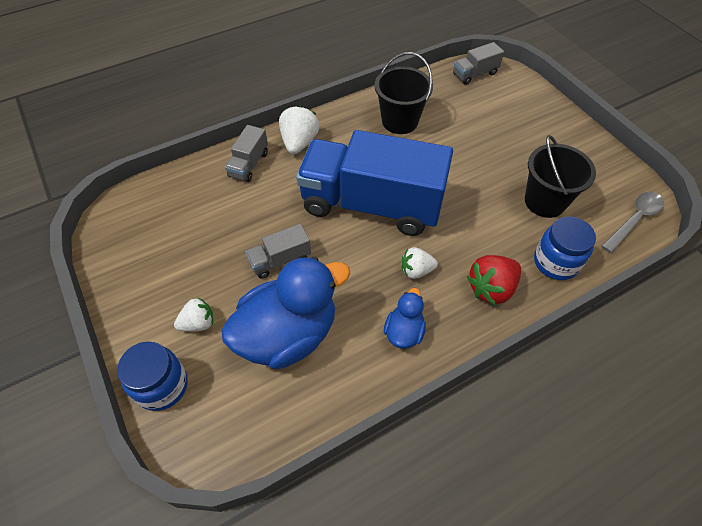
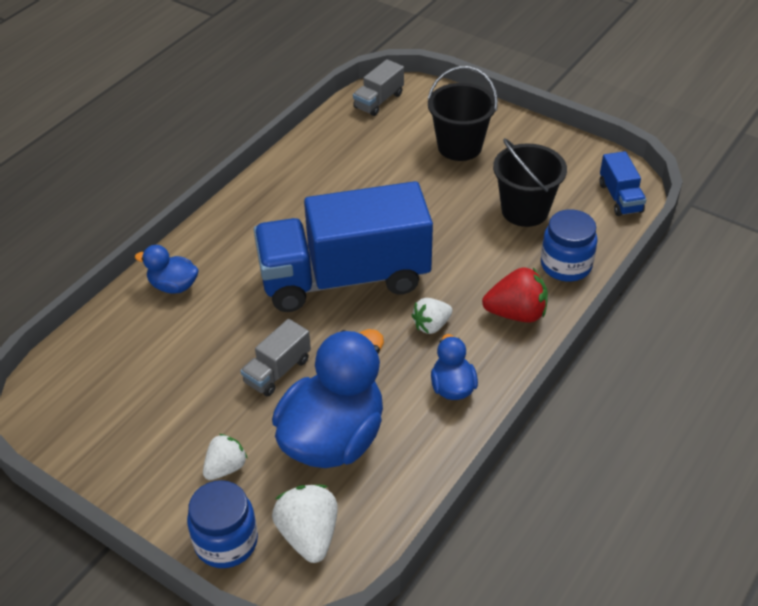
camera: 25 degrees left, 10 degrees down
grey truck [225,125,268,182] -> blue duck [135,245,199,294]
white strawberry [279,105,319,154] -> white strawberry moved to [272,485,338,563]
black bucket [375,52,433,134] -> black bucket moved to [428,66,498,161]
red strawberry [467,255,521,305] -> red strawberry turned 120 degrees counterclockwise [482,267,548,323]
grey spoon [602,192,664,253] -> blue truck [600,151,646,216]

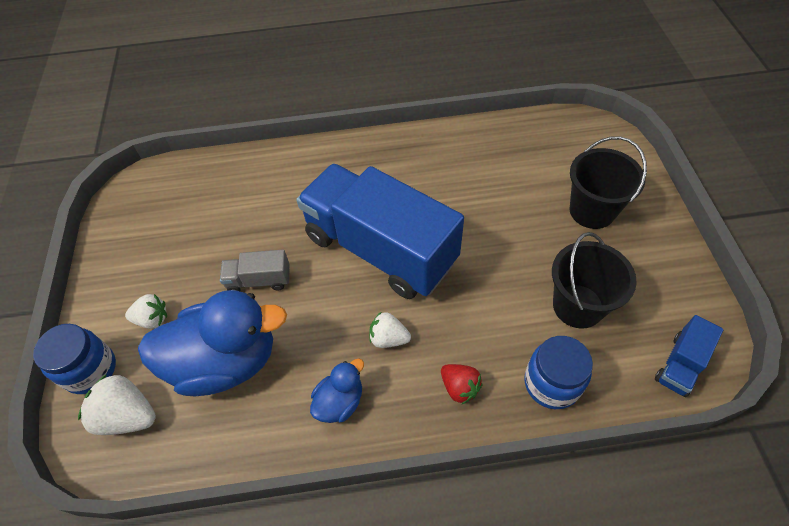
camera: 50 degrees right, 10 degrees up
blue duck [135,245,199,294] -> none
white strawberry [272,485,338,563] -> white strawberry turned 105 degrees counterclockwise [78,374,156,435]
grey truck [353,59,404,116] -> none
red strawberry [482,267,548,323] -> red strawberry [441,364,482,404], size x0.65

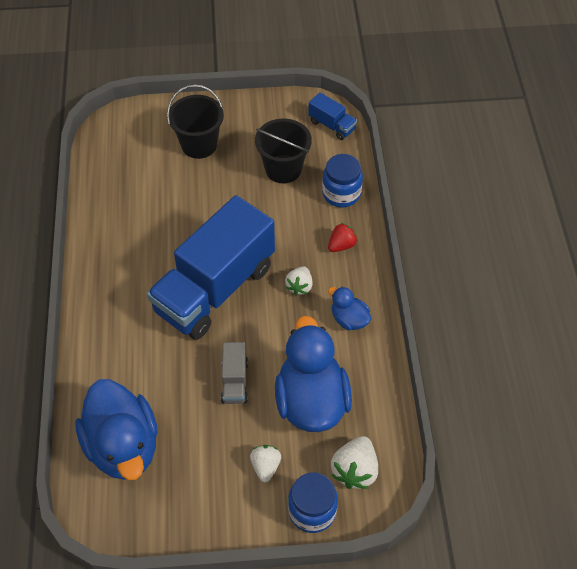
camera: 90 degrees left, 0 degrees up
none -> blue duck [75,379,158,480]

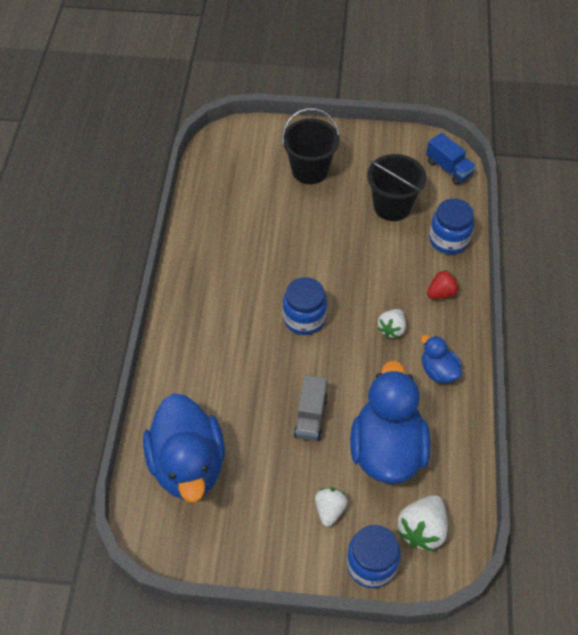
camera: 10 degrees right, 0 degrees up
blue truck [147,195,275,340] -> blue jar [283,277,327,335]

